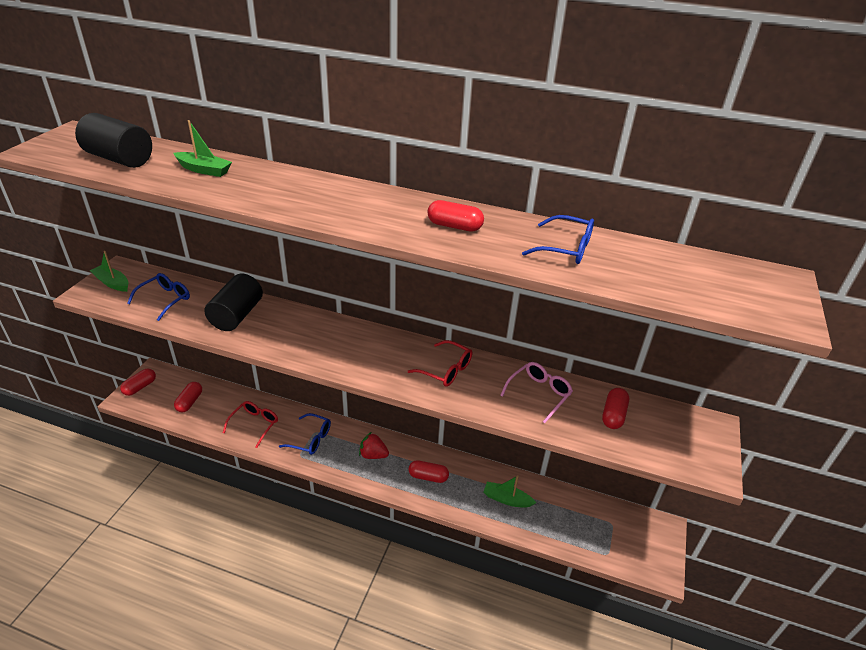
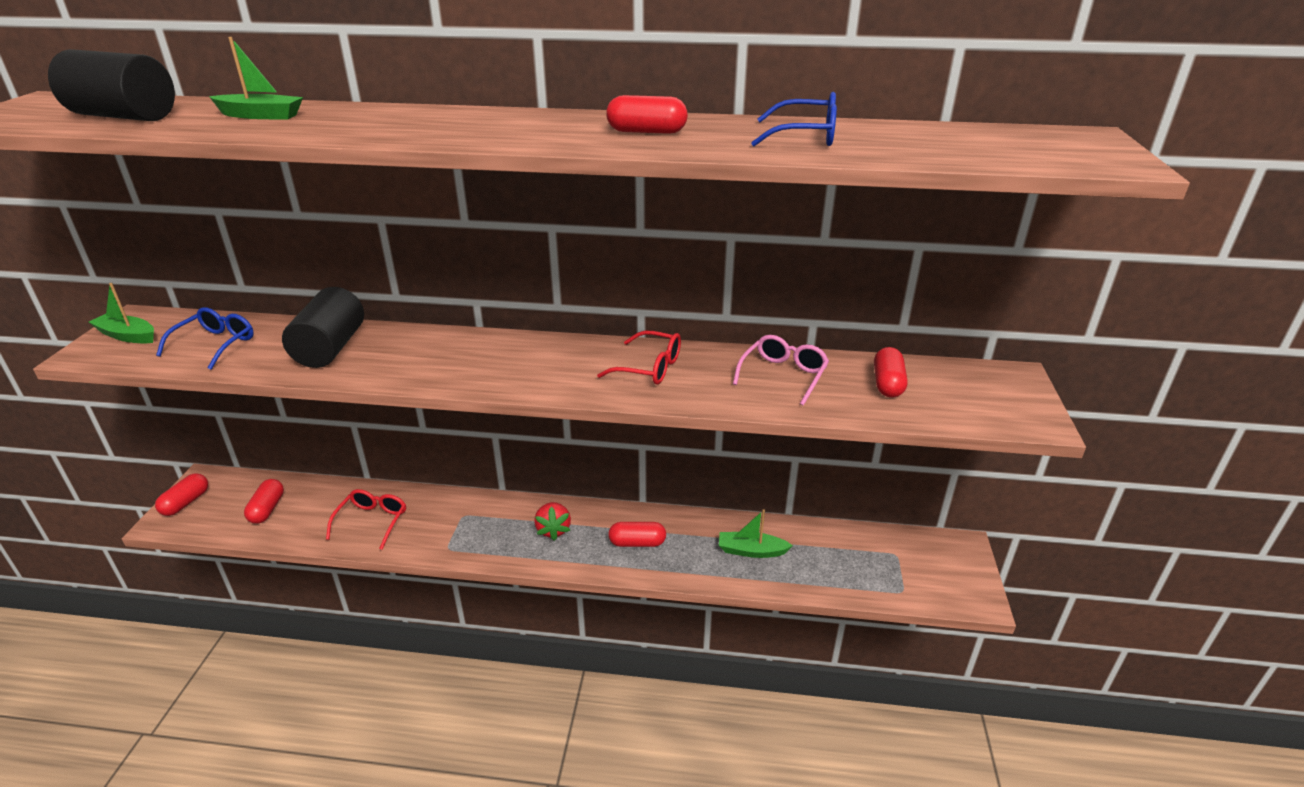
camera: 10 degrees left, 5 degrees down
blue glasses [279,413,331,455] -> none
red strawberry [359,432,389,459] -> red strawberry turned 105 degrees counterclockwise [534,502,571,541]

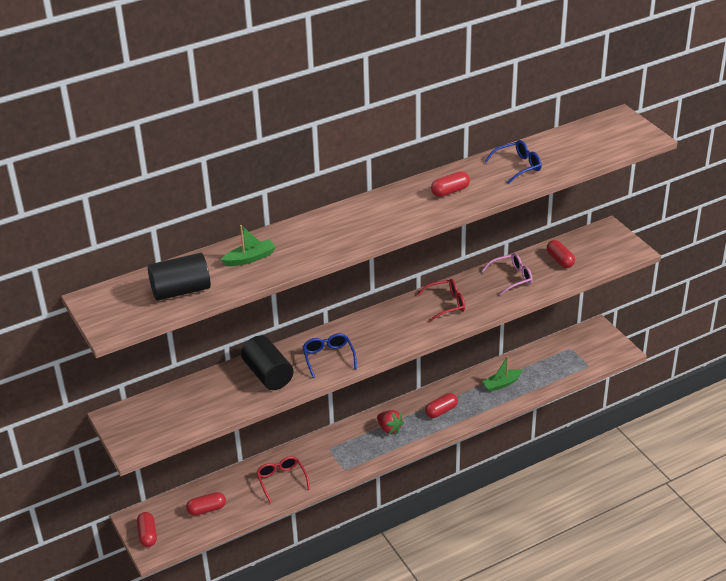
camera: 35 degrees left, 5 degrees up
green boat [89,283,154,343] -> none
blue glasses [156,307,254,370] -> blue glasses moved to [302,333,357,378]
red capsule [244,479,284,524] -> red capsule turned 75 degrees counterclockwise [186,492,226,516]
pink glasses [733,335,829,405] -> pink glasses turned 75 degrees clockwise [481,253,533,296]

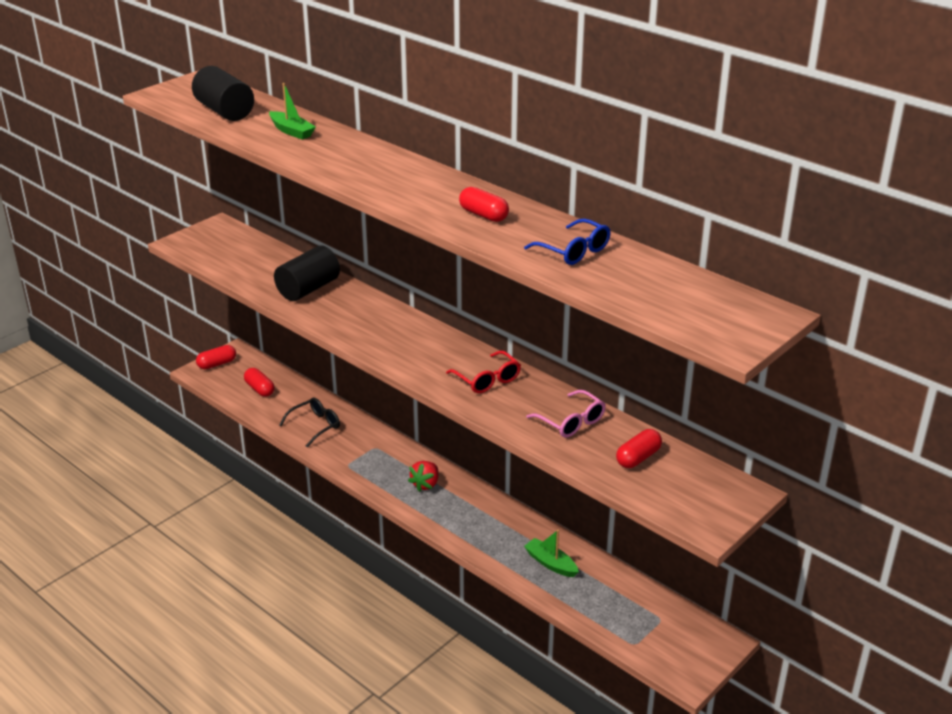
camera: 70 degrees right, 5 degrees down
red glasses [256,456,310,503] -> black glasses [279,398,340,448]
blue glasses [302,333,357,378] -> none
red capsule [425,393,458,418] -> none

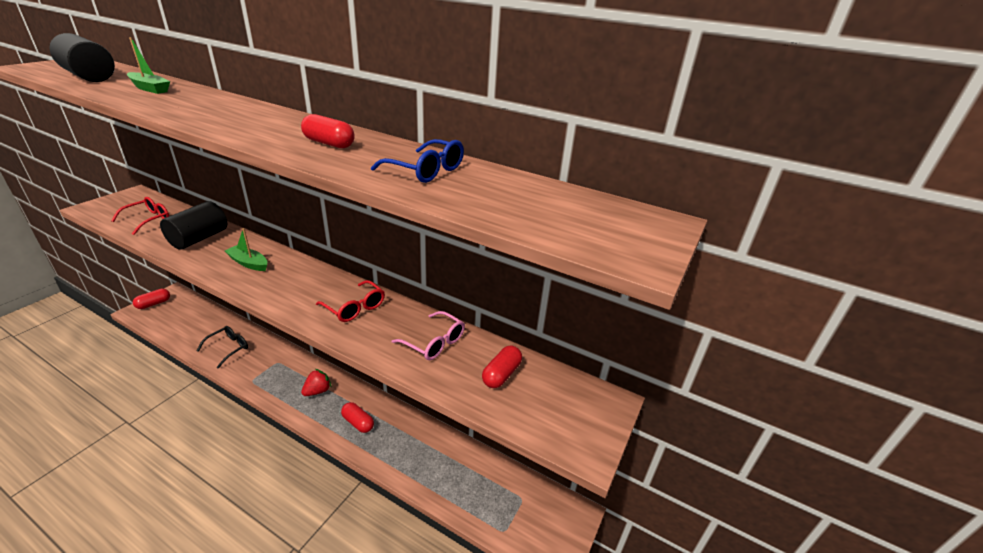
camera: 15 degrees left, 0 degrees up
red capsule [244,368,275,397] -> red capsule moved to [341,402,374,433]
red strawberry [408,461,439,492] -> red strawberry turned 150 degrees counterclockwise [301,369,331,396]
green boat [524,530,579,577] -> green boat moved to [225,228,267,271]
none -> red glasses [111,197,169,235]

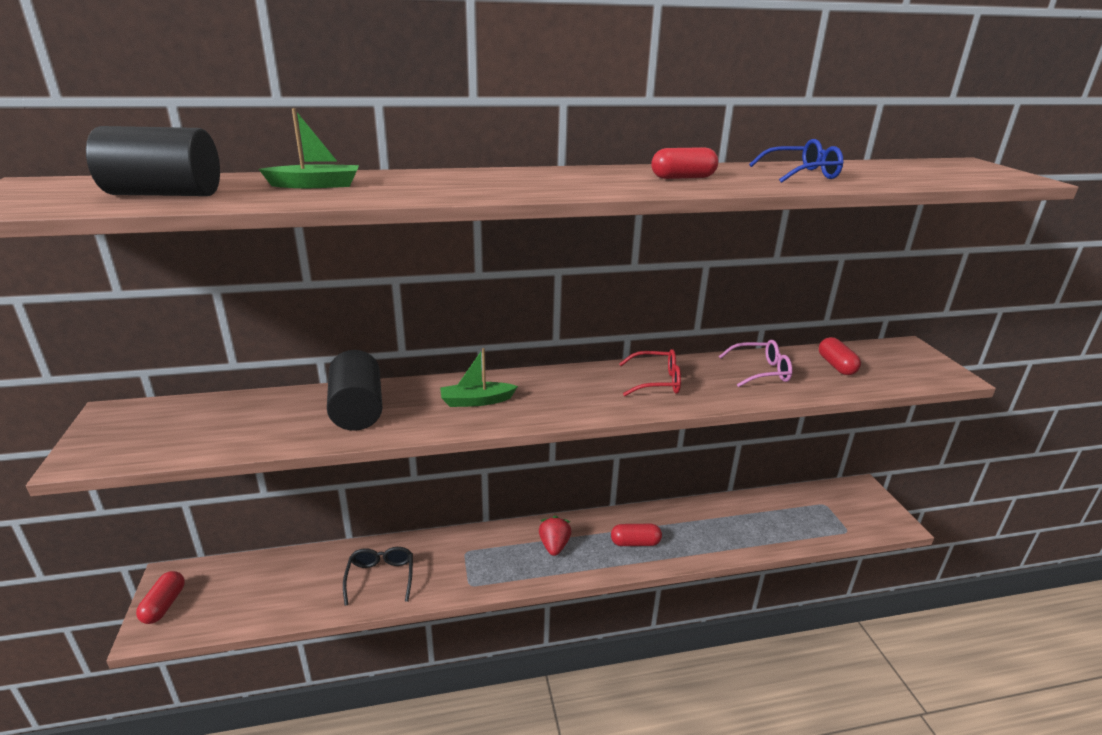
camera: 40 degrees left, 5 degrees down
red glasses [111,197,169,235] -> none

